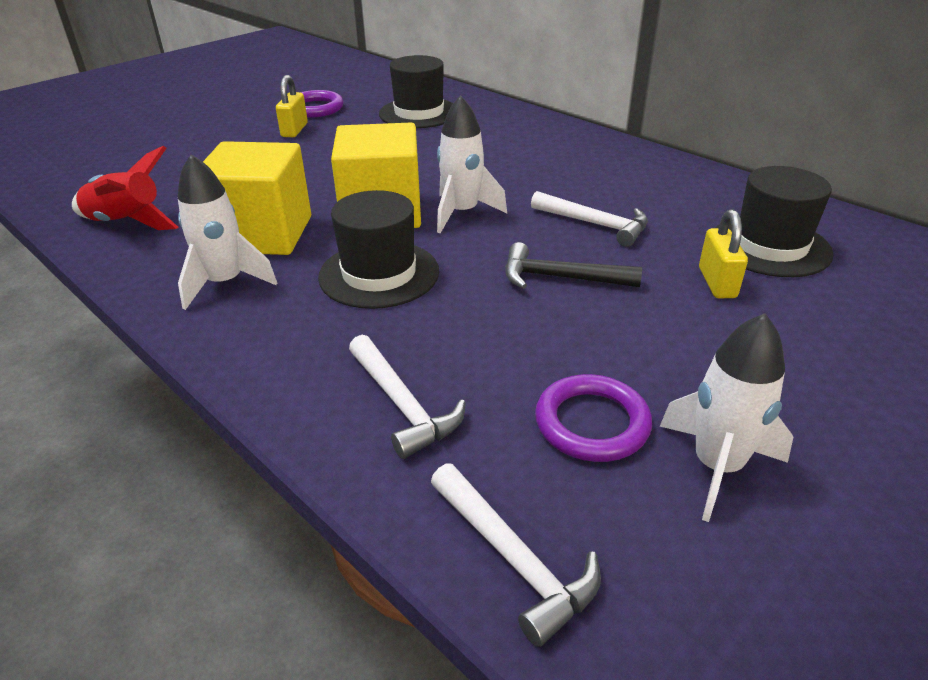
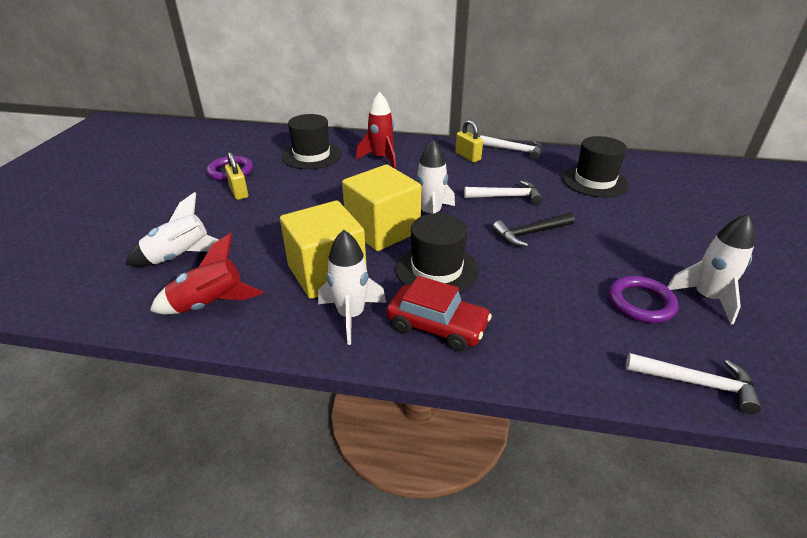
camera: 35 degrees left, 0 degrees up
white hammer [349,335,466,459] -> white hammer moved to [480,135,543,160]
yellow padlock [699,209,748,298] -> yellow padlock moved to [455,120,483,162]
none -> white rocket [125,192,219,267]
none -> red rocket [356,92,396,168]
none -> red car [386,276,492,352]

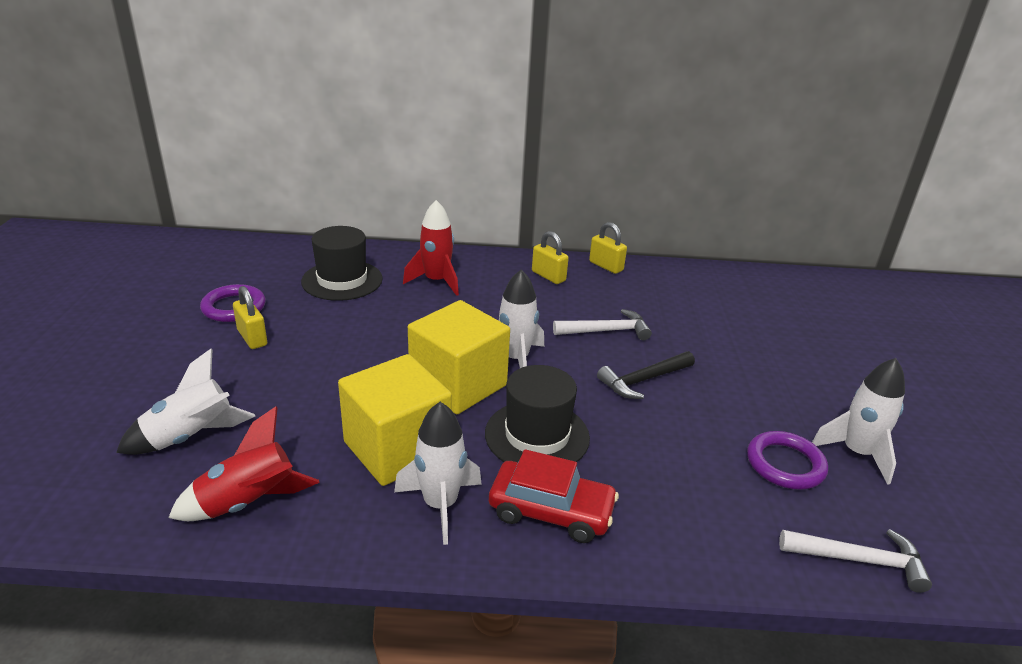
camera: 10 degrees left, 5 degrees down
white hammer [480,135,543,160] -> yellow padlock [589,222,627,274]
black hat [562,136,629,197] -> none

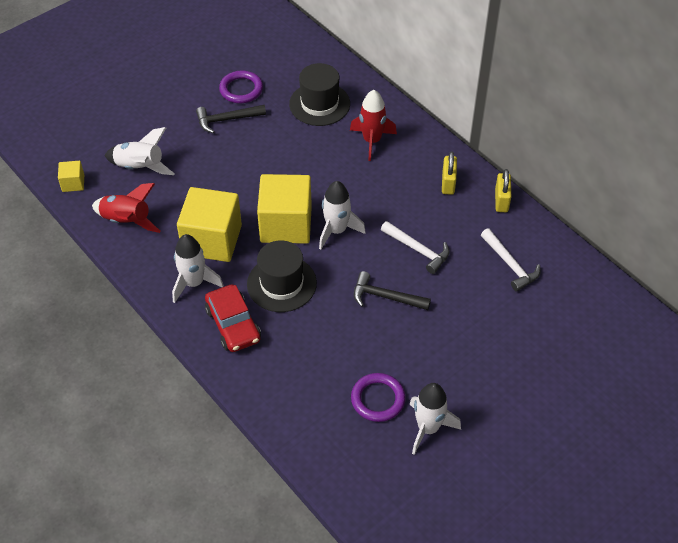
camera: 50 degrees right, 20 degrees up
yellow padlock [233,286,267,349] -> black hammer [196,105,266,133]
white hammer [779,529,932,593] -> white hammer moved to [481,228,541,291]
none -> yellow cube [58,161,84,192]

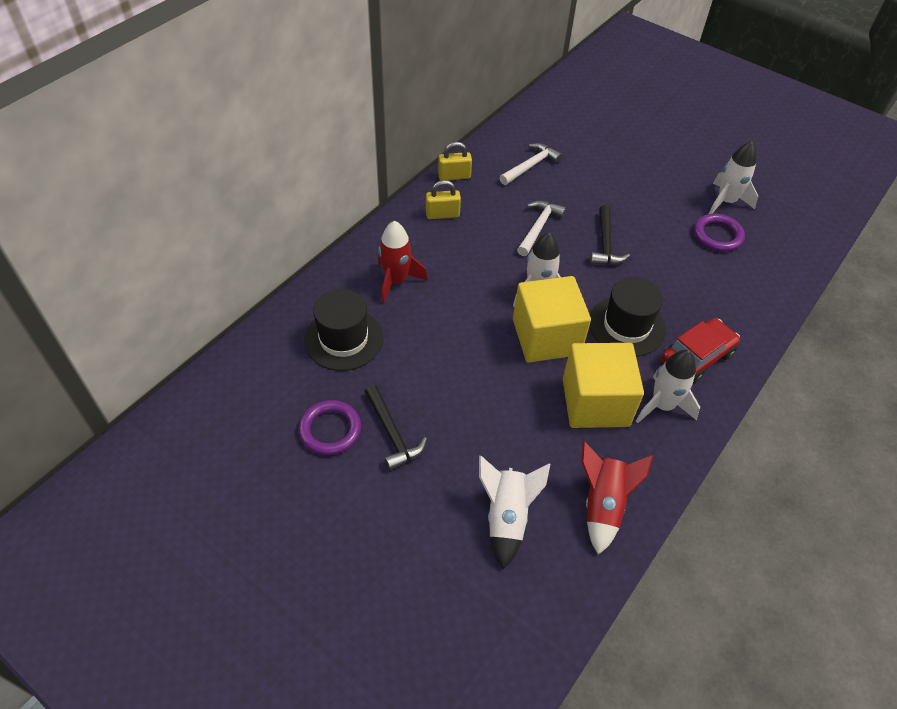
camera: 105 degrees left, 0 degrees up
yellow cube [58,161,84,192] -> none

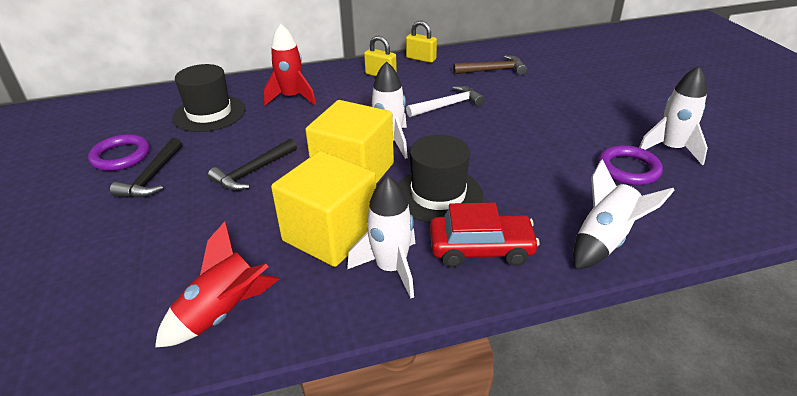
camera: 40 degrees right, 15 degrees down
white rocket [479,455,550,569] -> white rocket moved to [573,159,675,270]
white hammer [499,143,563,185] -> brown hammer [453,55,527,75]
black hammer [590,205,630,265] -> black hammer moved to [208,138,297,191]

